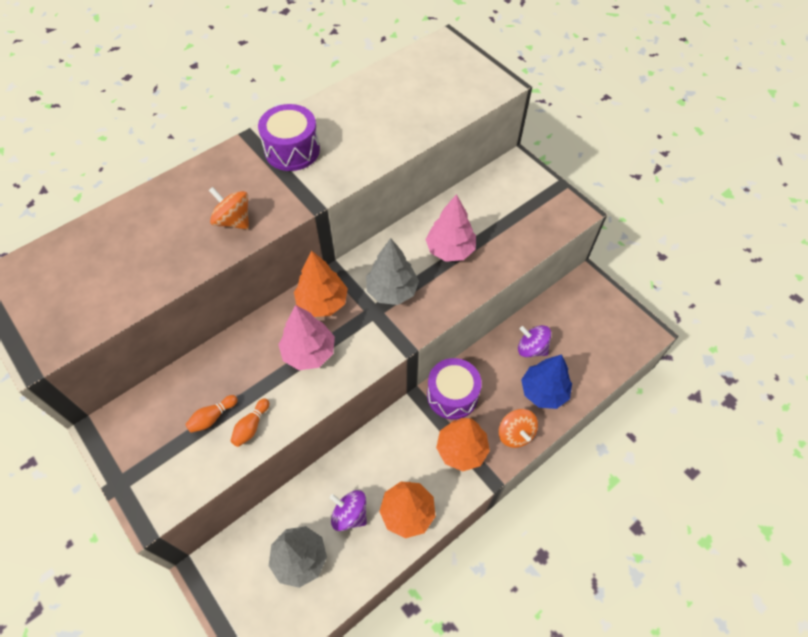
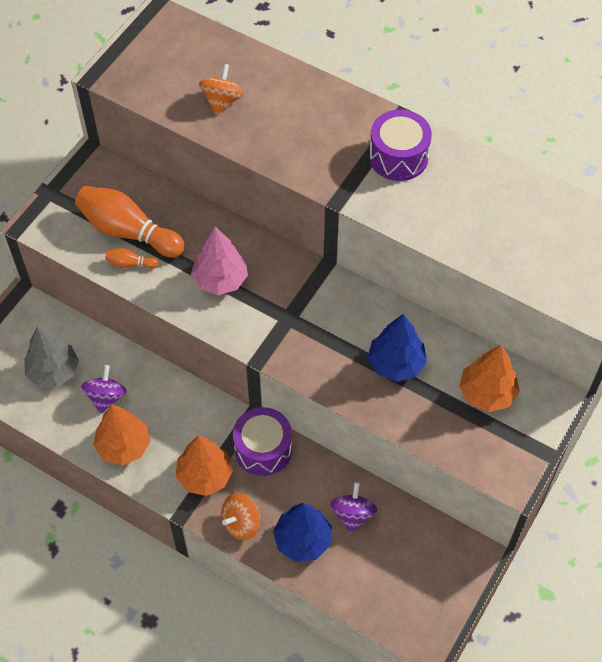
camera: 70 degrees right, 0 degrees up
orange bowling pin [185,395,238,433] -> orange bowling pin [75,186,185,258], size x2.29
orange spinning top [209,187,249,229] -> orange spinning top moved to [199,64,244,115]
orange tree [294,251,348,317] -> orange tree moved to [459,345,520,412]
grey tree [366,238,419,305] -> none
pink tree [425,194,476,262] -> blue tree [368,314,427,382]

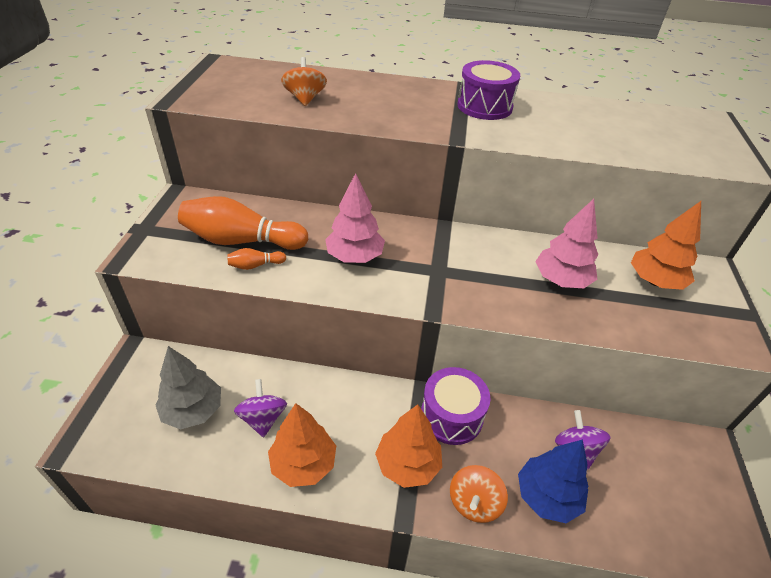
camera: 25 degrees left, 15 degrees down
blue tree [368,314,427,382] -> pink tree [535,199,598,288]

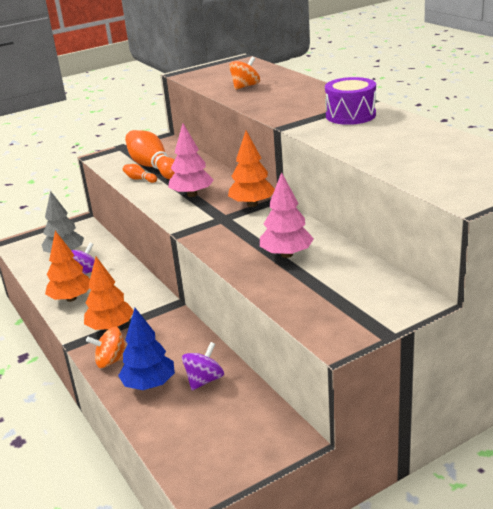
camera: 55 degrees right, 15 degrees down
purple drum [421,367,490,445] -> none
orange tree [631,201,701,290] -> orange tree moved to [228,131,275,207]

